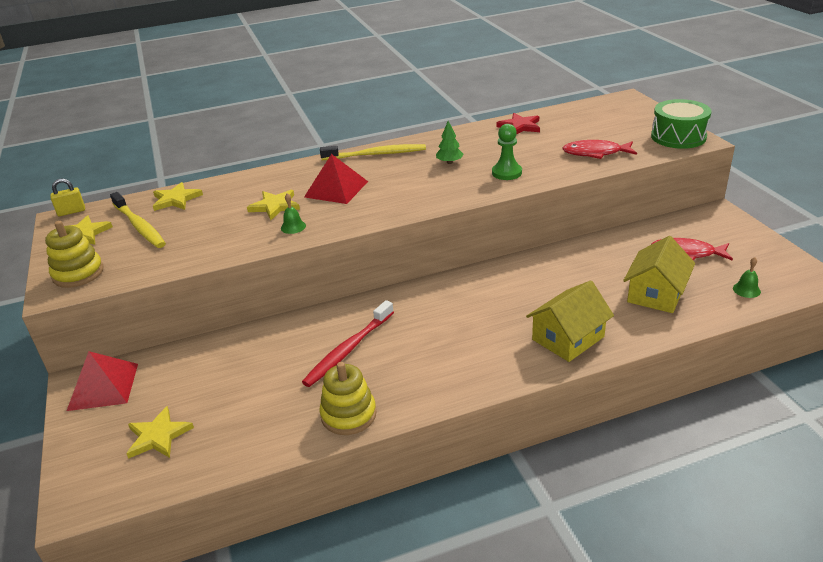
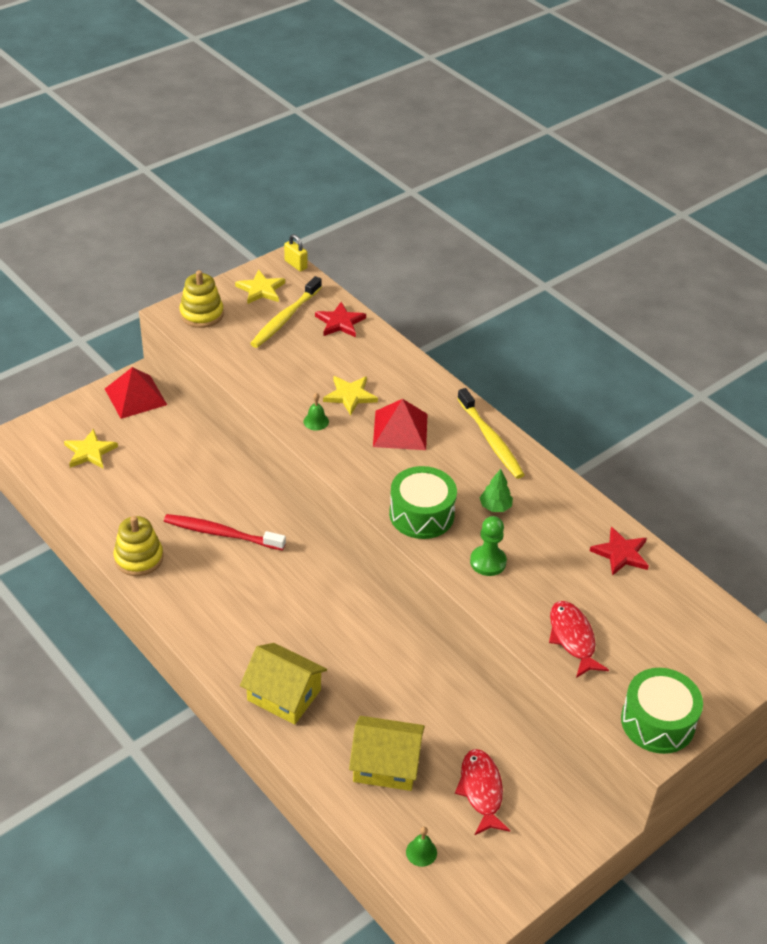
camera: 65 degrees right, 10 degrees up
yellow star [153,182,203,211] -> red star [315,302,366,337]
none -> green drum [389,466,457,539]

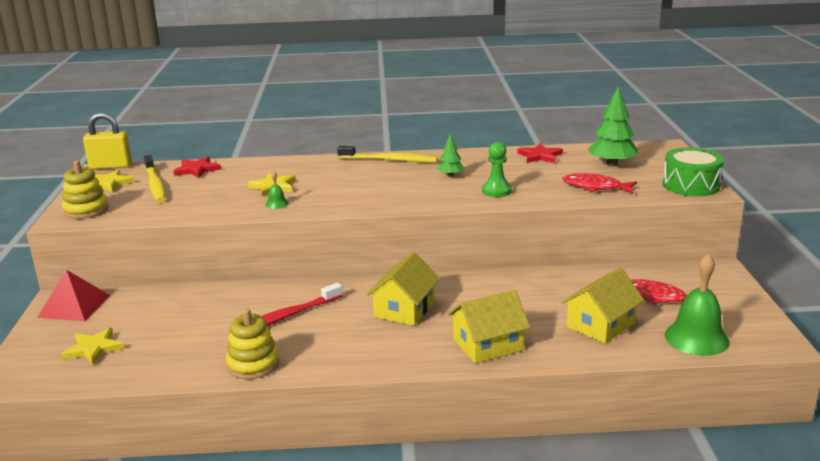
camera: 50 degrees left, 20 degrees down
yellow padlock [284,234,307,272] -> yellow padlock [83,112,132,170], size x1.72
red pyramid [373,399,427,450] -> none
green drum [389,466,457,539] -> none
green bell [406,827,437,867] -> green bell [664,253,730,356], size x2.26
none -> yellow house [366,252,440,326]
none -> green tree [588,86,638,167]

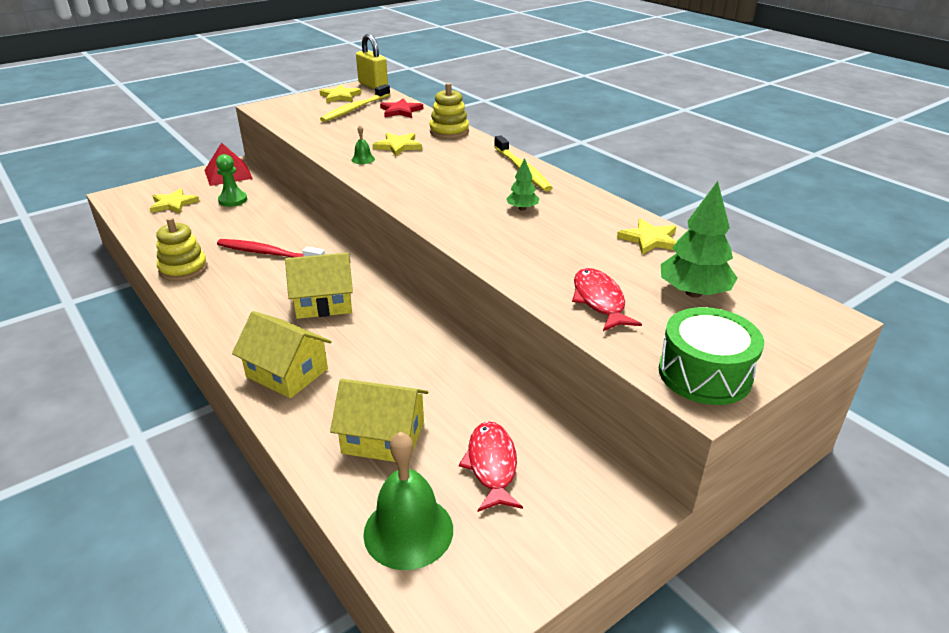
camera: 55 degrees right, 10 degrees up
yellow stacking toy [62,160,109,219] -> yellow stacking toy moved to [429,83,469,139]
green pawn [482,142,512,197] -> green pawn moved to [216,154,247,207]
red star [517,143,563,163] -> yellow star [617,218,677,255]

